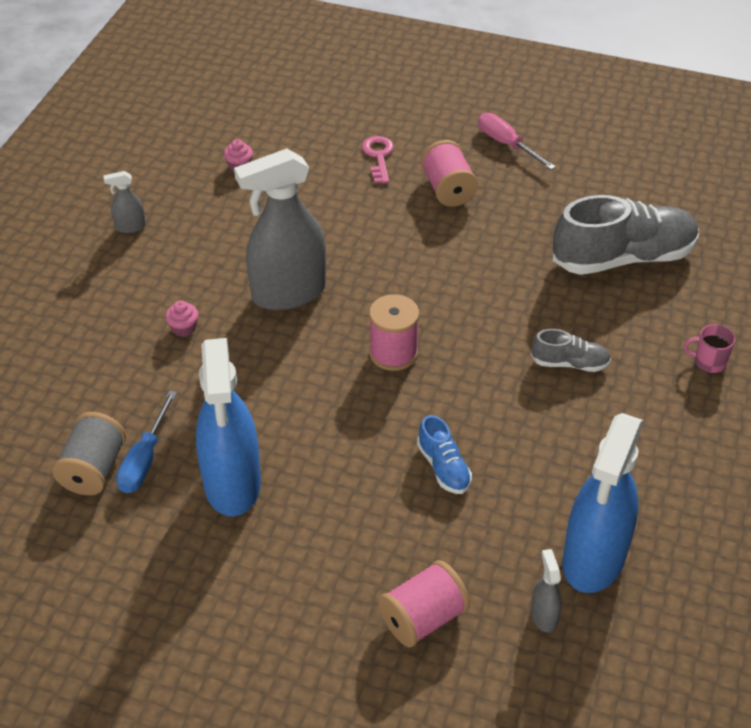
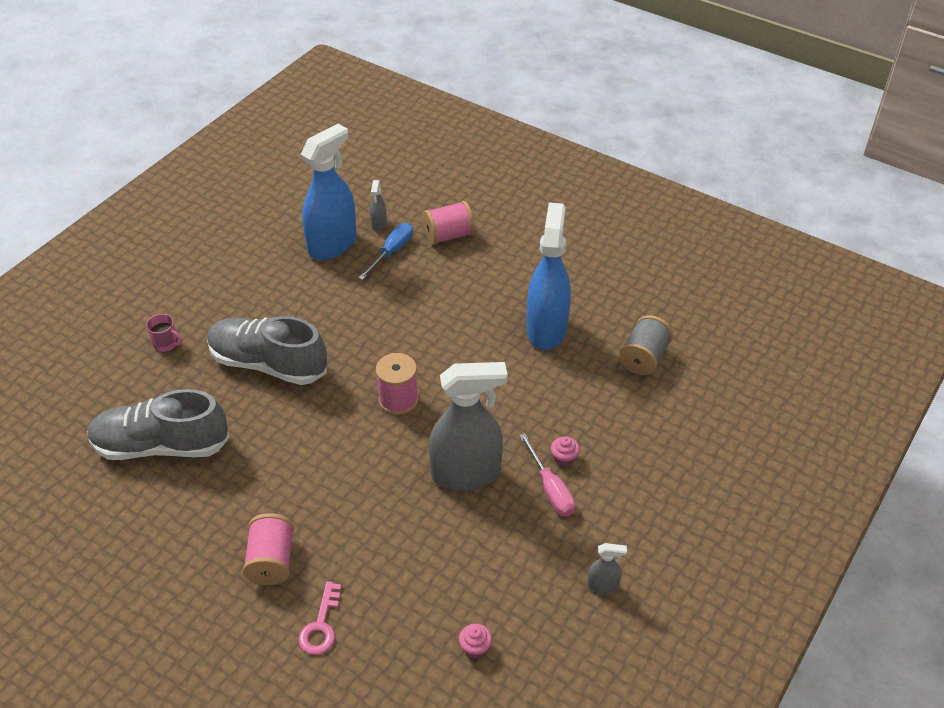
camera: 165 degrees left, 0 degrees up
blue screwdriver [116,391,177,493] -> blue screwdriver moved to [358,223,413,280]
blue shoe [417,415,472,494] -> none
pink screwdriver [478,113,556,170] -> pink screwdriver moved to [519,433,575,516]
grey shoe [531,329,611,372] -> grey shoe [207,316,327,385], size x2.10

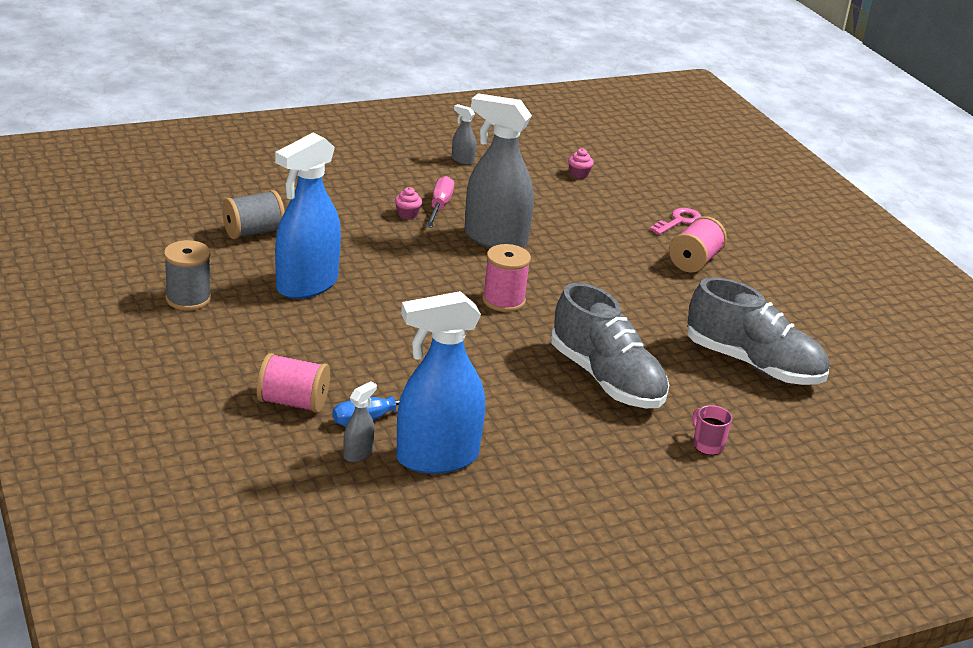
camera: 150 degrees left, 15 degrees down
none -> grey spool [164,240,211,310]

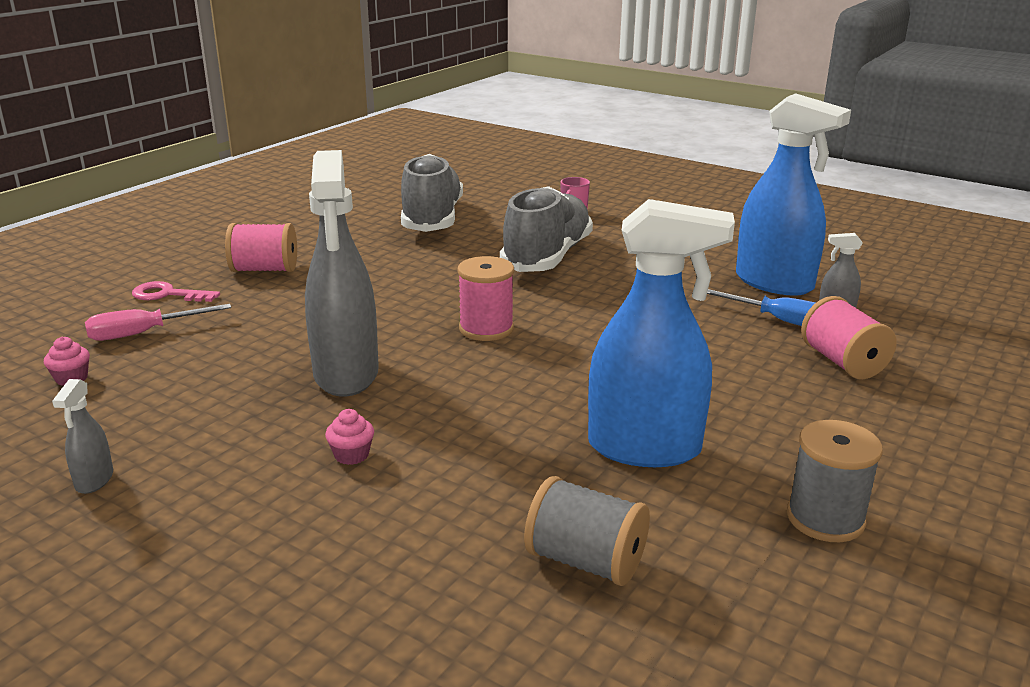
camera: 120 degrees left, 5 degrees down
pink screwdriver [426,176,454,228] -> pink screwdriver moved to [85,304,231,341]

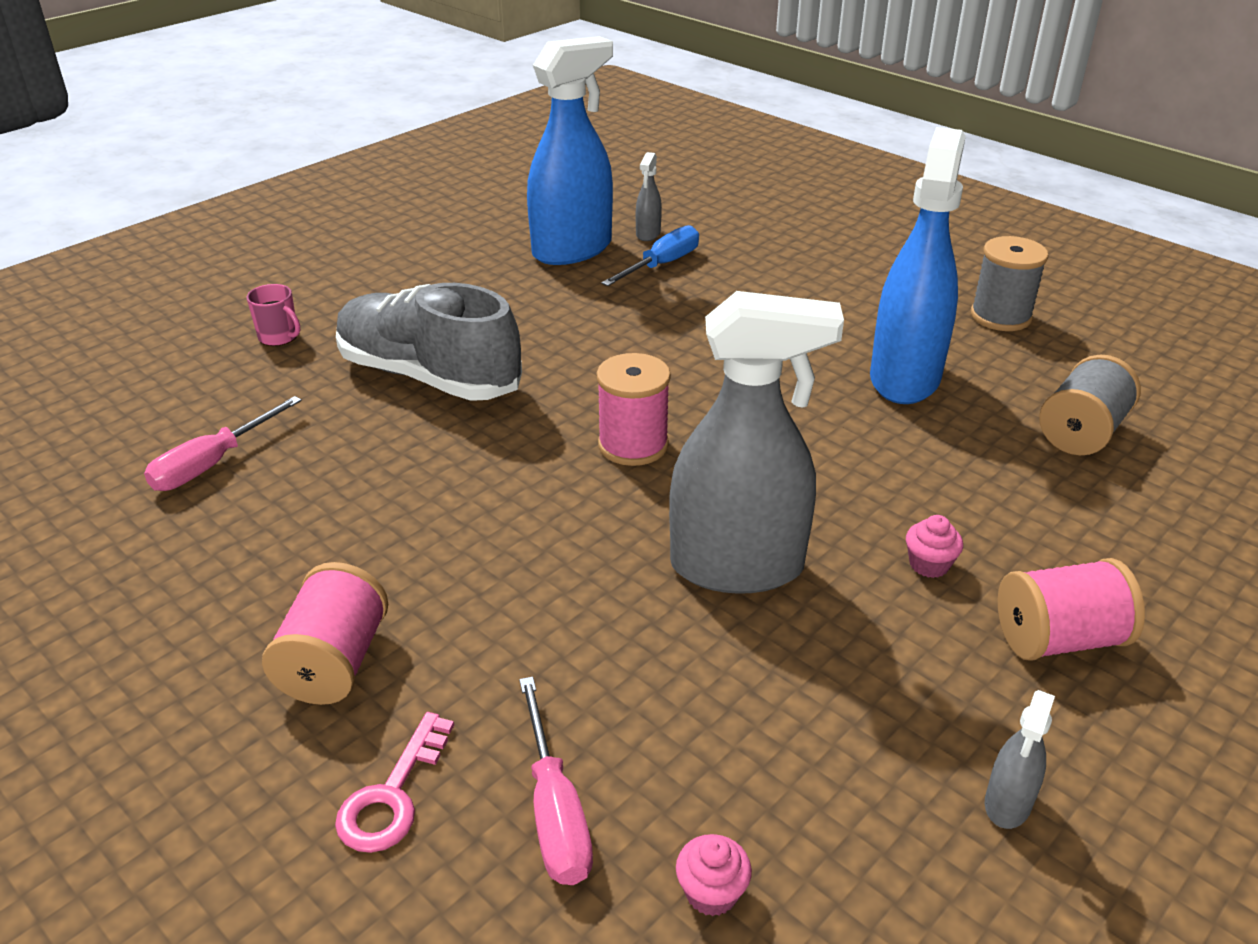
camera: 80 degrees left, 10 degrees up
grey spray bottle [52,379,113,494] -> grey spray bottle turned 105 degrees clockwise [985,690,1055,829]
grey shoe [401,154,463,232] -> pink screwdriver [144,396,302,491]
pink spool [801,296,897,379] -> pink spool moved to [998,558,1145,661]

